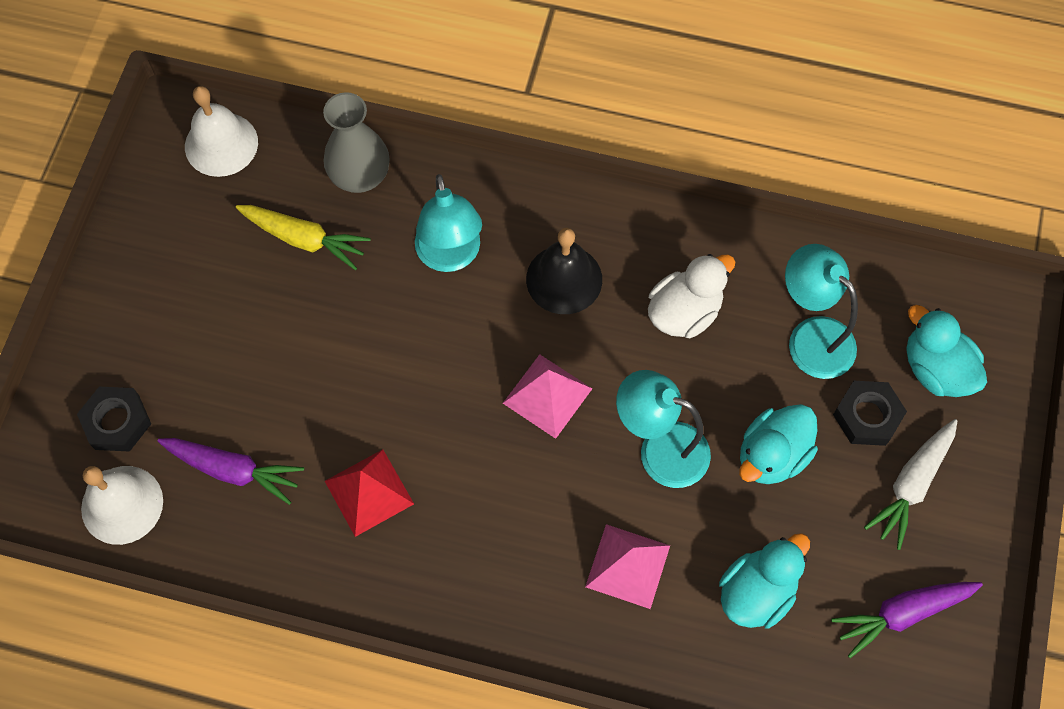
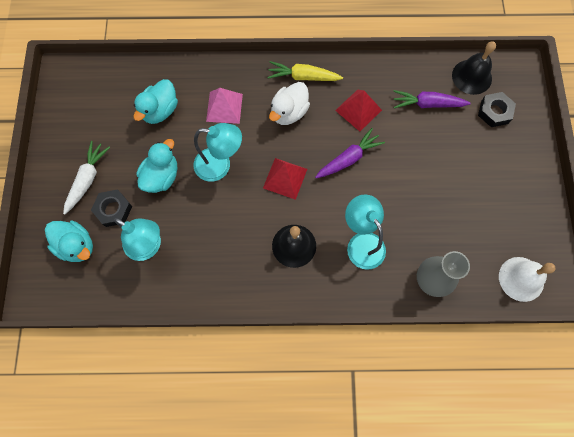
camera: 165 degrees right, 5 degrees up
white bell [81,466,163,545] -> black bell [452,41,496,95]
yellow carrot [236,205,371,270] -> yellow carrot moved to [267,61,343,81]
pink pyramid [503,354,592,439] -> red pyramid [263,158,307,200]
white duck [648,254,735,338] -> white duck moved to [269,82,310,125]
purple carrot [831,582,983,658] -> purple carrot moved to [315,128,385,178]

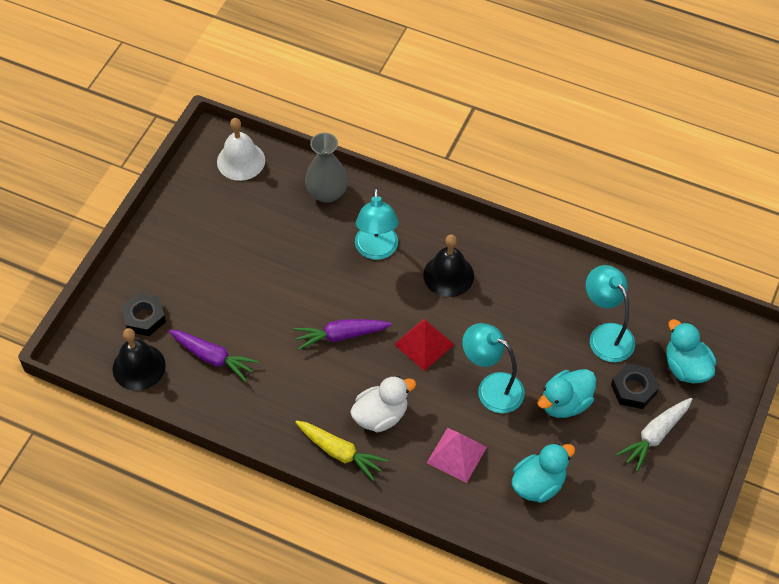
camera: 155 degrees left, 15 degrees down
red pyramid [335,90,382,132] -> none

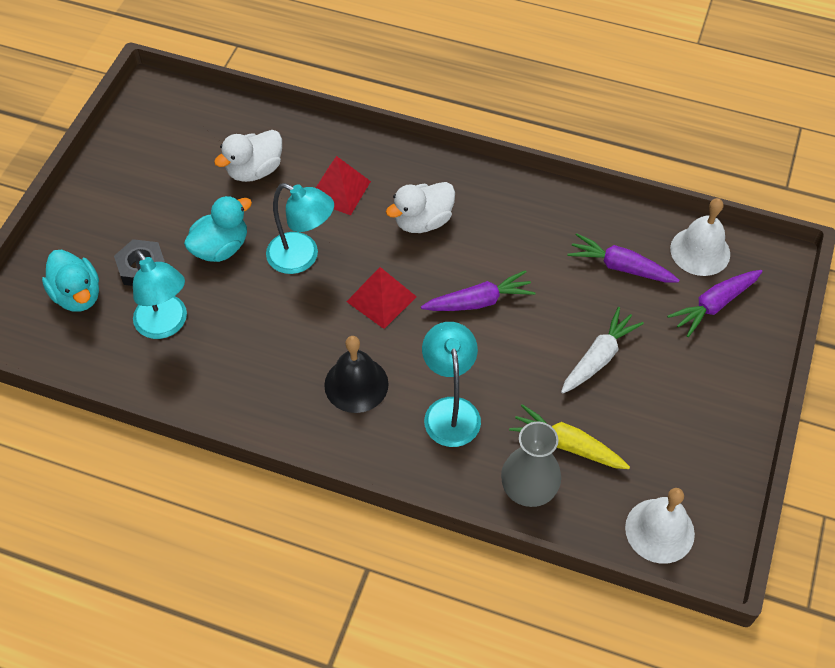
camera: 175 degrees right, 0 degrees up
black bell [113,328,166,391] -> white bell [670,198,730,276]
black nut [121,293,166,336] -> purple carrot [667,270,762,337]
yellow carrot [295,421,388,482] -> yellow carrot moved to [509,404,630,469]
pink pyramid [427,428,487,483] -> red pyramid [316,156,371,215]
turquoise duck [512,443,575,503] -> white duck [214,130,282,182]
white carrot [616,398,692,472] -> white carrot moved to [561,307,644,394]

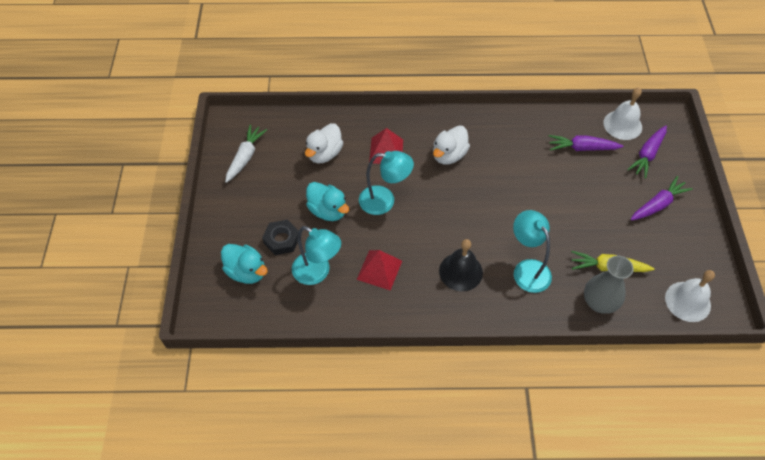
camera: 20 degrees left, 0 degrees up
turquoise duck [184,196,252,262] -> turquoise duck turned 105 degrees clockwise [306,182,349,221]
red pyramid [346,267,417,329] -> red pyramid moved to [357,250,402,290]
purple carrot [421,270,535,311] -> purple carrot moved to [631,176,693,220]
white carrot [561,307,644,394] -> white carrot moved to [225,125,267,183]

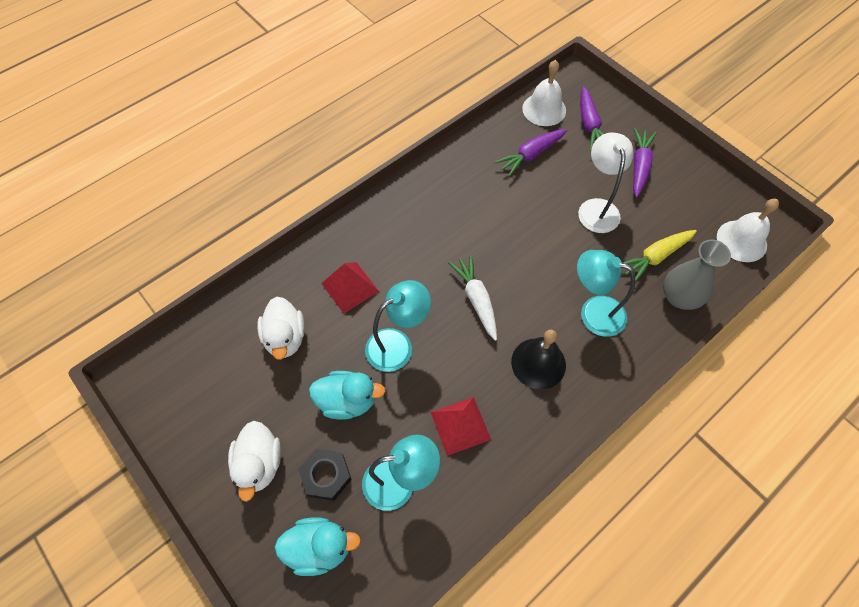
camera: 40 degrees left, 5 degrees up
white carrot [225,125,267,183] -> white carrot moved to [448,254,497,341]
white duck [433,126,470,164] -> white duck moved to [228,421,281,502]
none -> white lamp [578,132,633,233]

